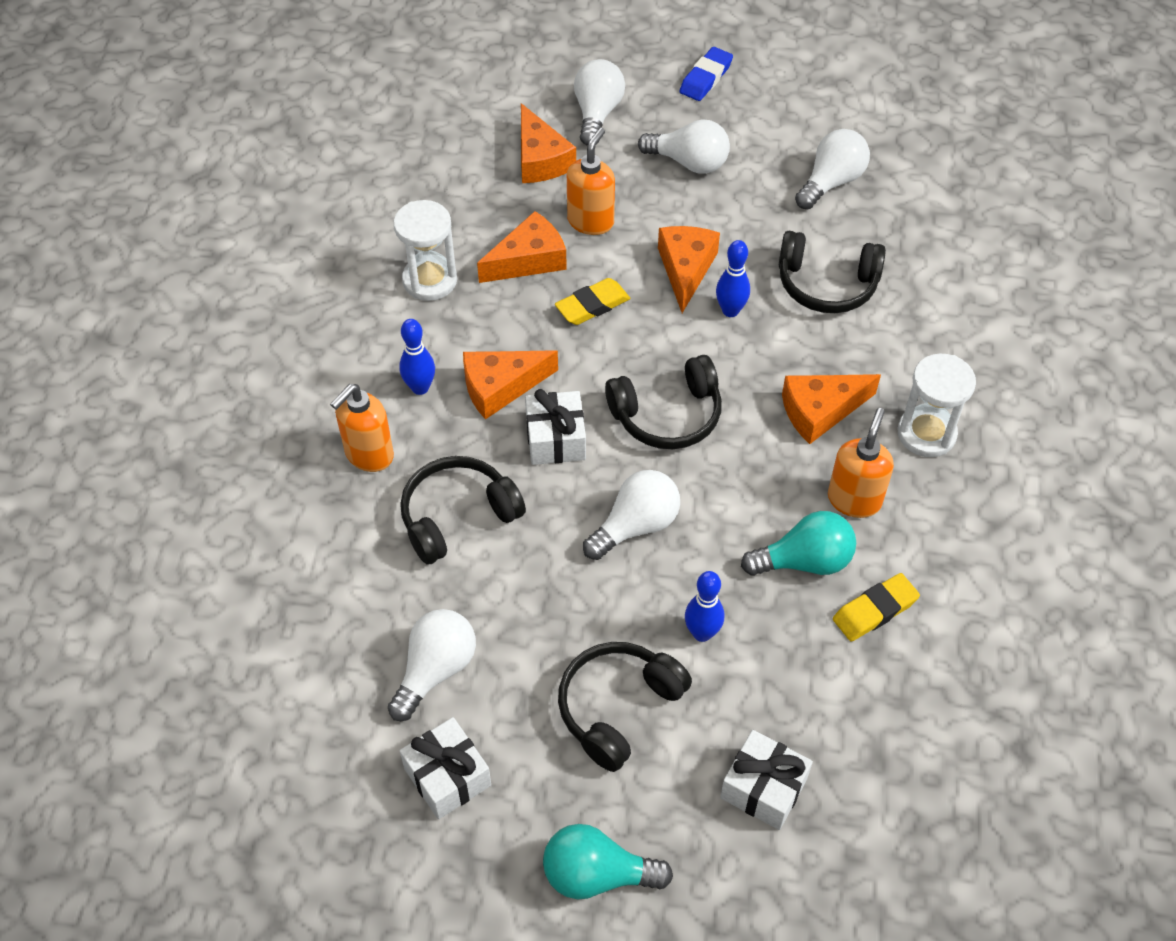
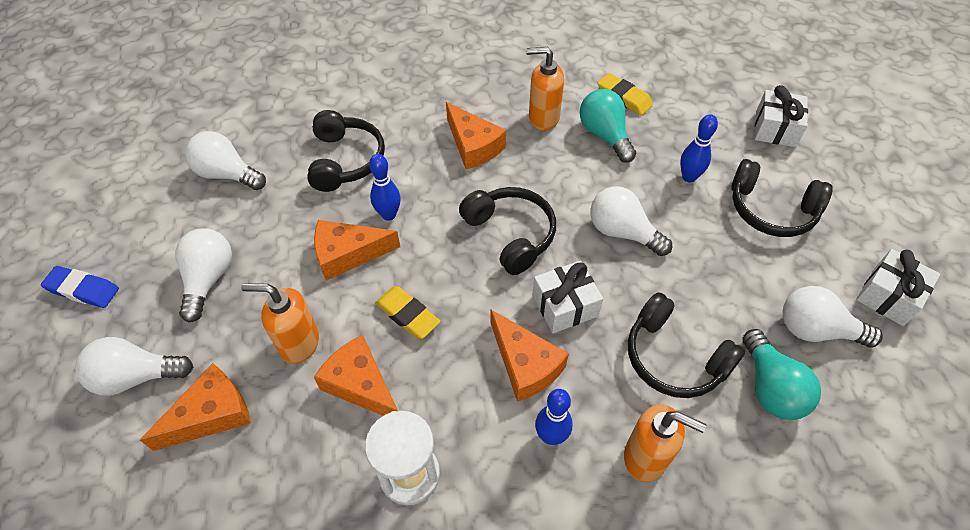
camera: 105 degrees left, 0 degrees up
turquoise light bulb [543,824,673,899] -> turquoise light bulb moved to [743,329,821,420]
white hourglass [898,354,976,457] -> none

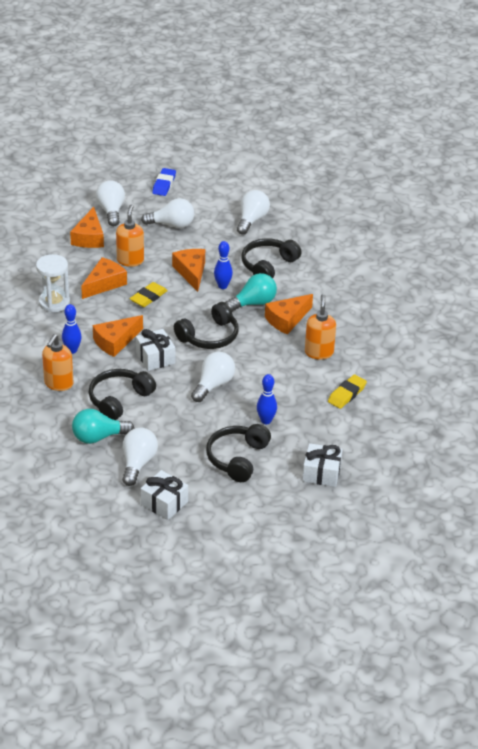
camera: 85 degrees right, 15 degrees down
orange cheese [140,363,251,451] -> orange cheese turned 45 degrees clockwise [70,207,104,248]
black headphones [307,110,385,192] -> black headphones turned 135 degrees clockwise [242,238,302,278]
turquoise light bulb [580,89,636,163] -> turquoise light bulb moved to [225,273,277,312]

